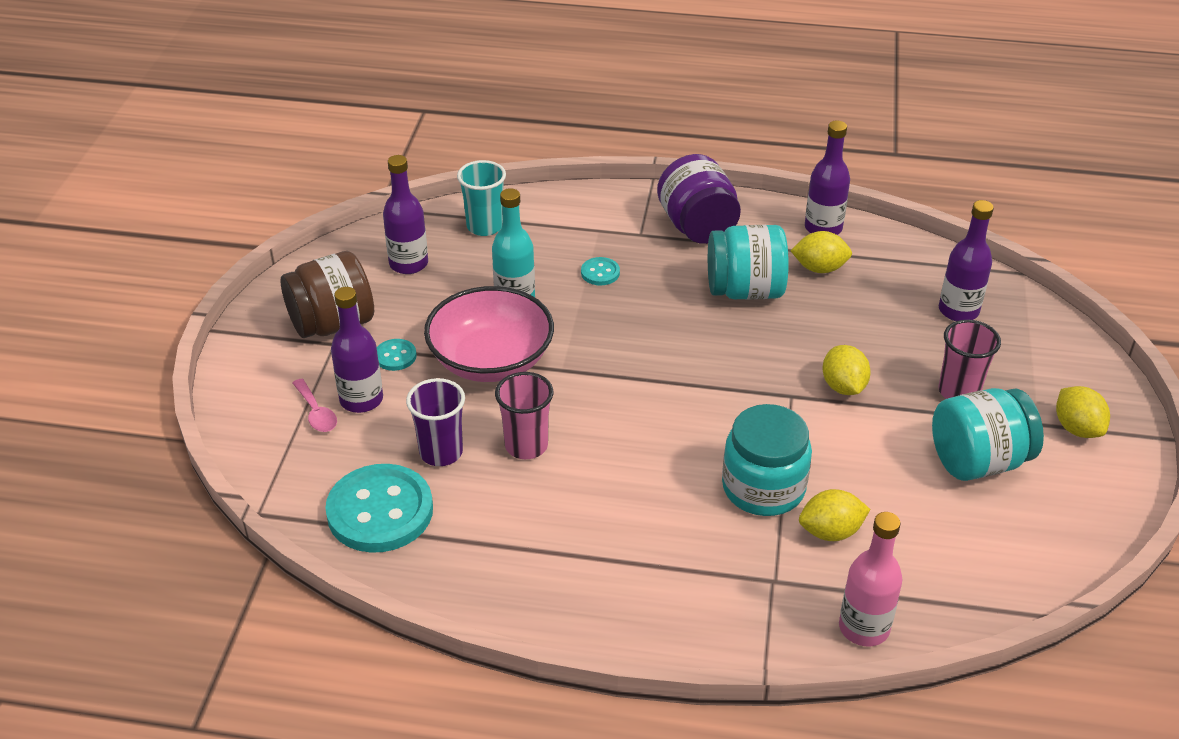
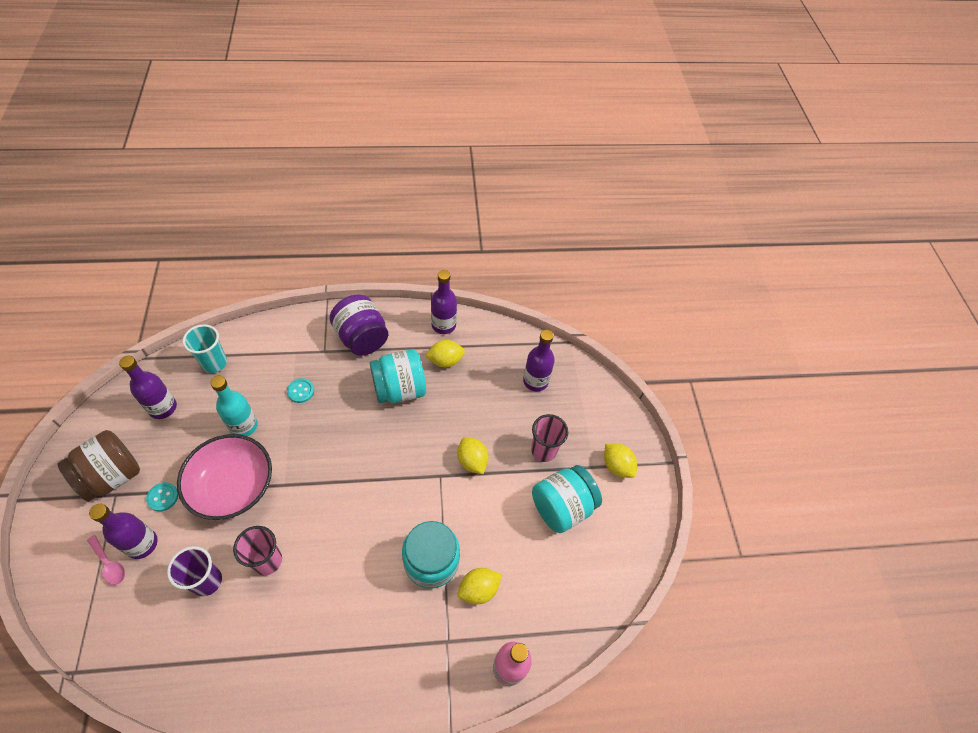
camera: 20 degrees left, 15 degrees up
turquoise button [325,464,433,553] -> none

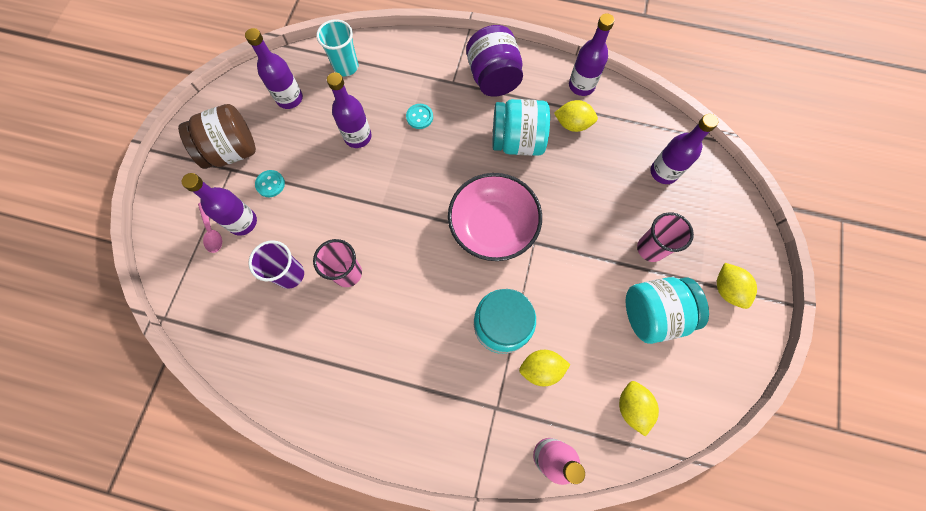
camera: 25 degrees right, 15 degrees up
pink bowl [177,434,272,520] -> pink bowl moved to [448,173,542,261]
turquoise bottle [210,376,258,436] -> purple bottle [327,72,372,148]
yellow lemon [457,437,489,474] -> yellow lemon moved to [619,381,659,437]

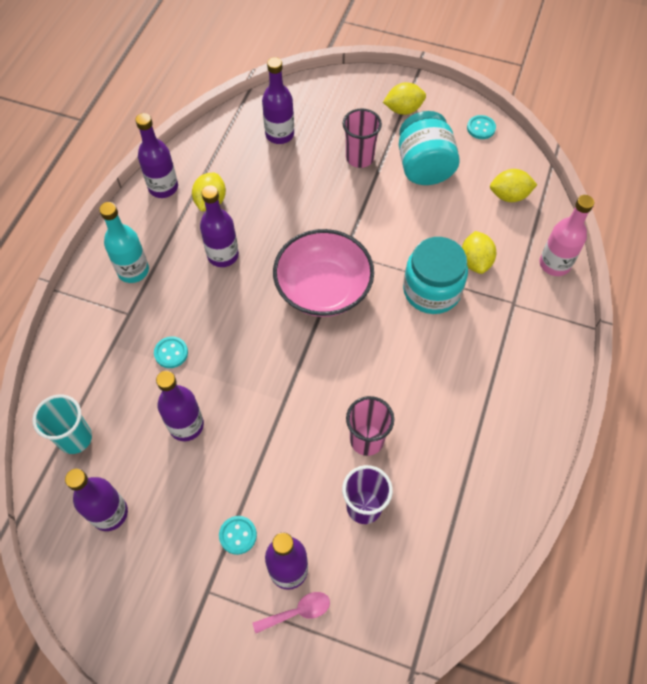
camera: 85 degrees left, 10 degrees down
brown jar [178,104,256,169] -> none
purple jar [466,25,523,97] -> turquoise bottle [99,202,149,283]
turquoise jar [492,99,550,156] -> purple bottle [200,185,239,267]
none -> turquoise button [467,115,496,139]

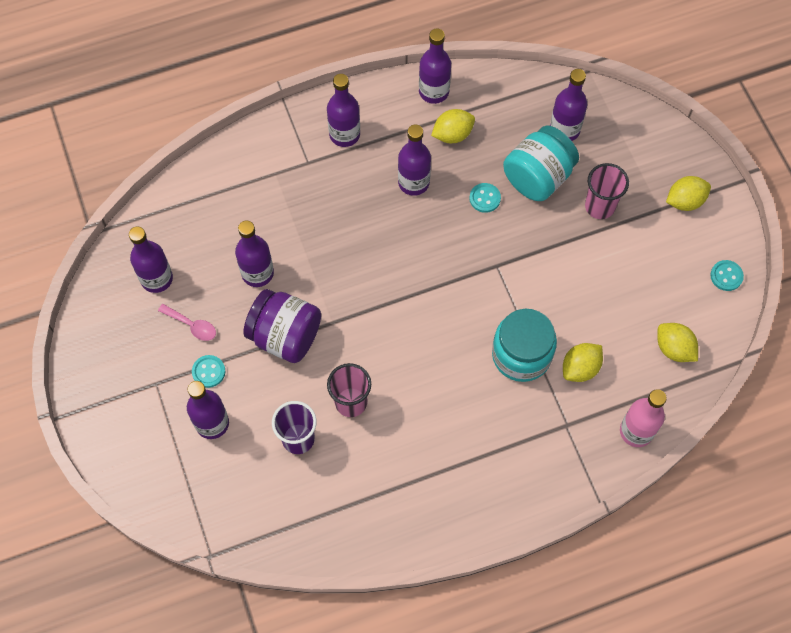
camera: 50 degrees right, 5 degrees up
turquoise cup [32,395,92,454] -> none
turquoise bottle [99,202,149,283] -> purple bottle [327,74,360,147]
turquoise button [154,337,188,368] -> turquoise button moved to [469,183,501,213]
pink spoon [253,592,330,633] -> pink spoon moved to [158,304,216,341]
pink bowl [273,229,374,317] -> none
yellow lemon [383,82,426,115] -> yellow lemon turned 60 degrees counterclockwise [666,176,711,211]
turquoise jar [399,111,460,185] -> turquoise jar moved to [503,126,579,201]
none -> purple jar [243,289,321,363]

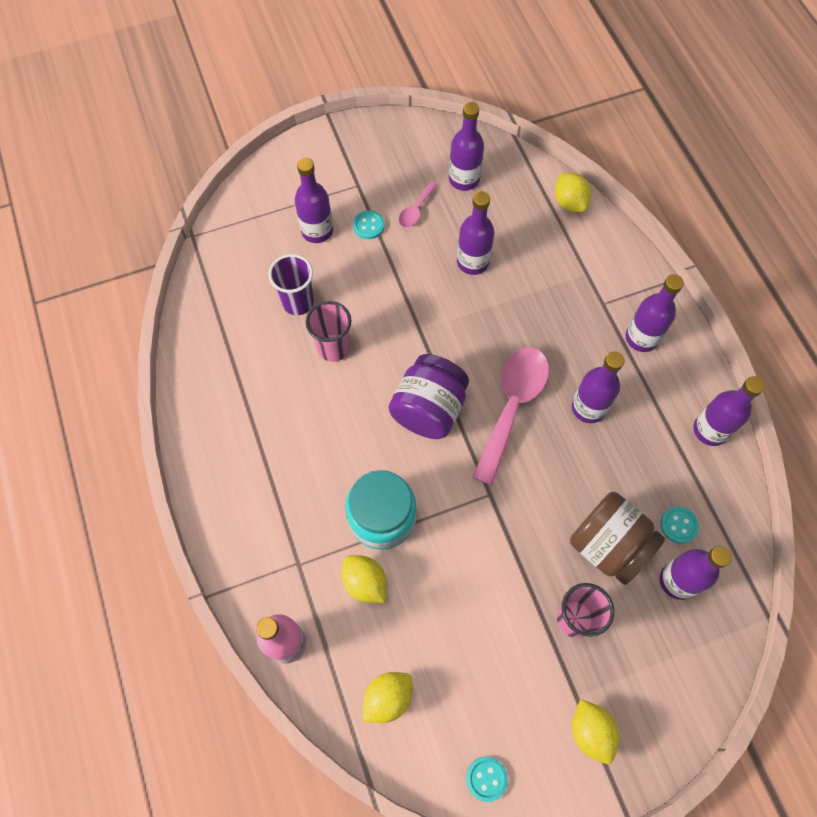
camera: 90 degrees right, 0 degrees up
purple jar [243,289,321,363] -> purple jar moved to [389,354,469,439]
yellow lemon [431,109,475,143] -> yellow lemon moved to [555,173,591,212]
turquoise button [469,183,501,213] -> turquoise button moved to [660,506,699,544]
turquoise jar [503,126,579,201] -> brown jar [570,492,665,585]
none -> pink spoon [472,347,549,485]

